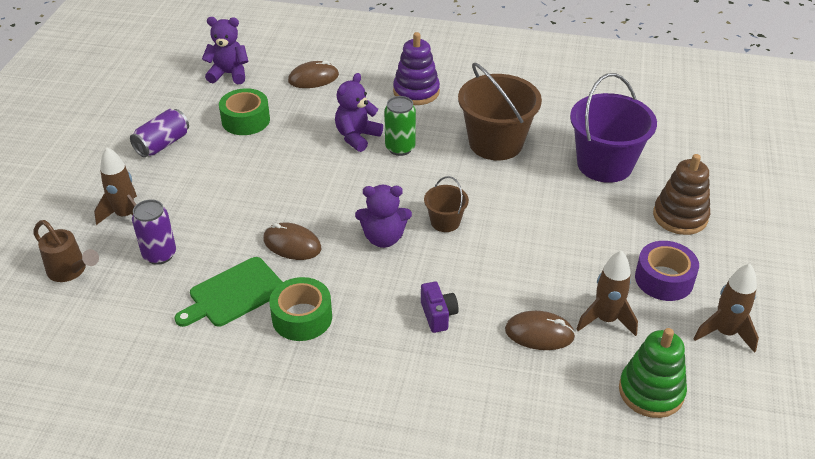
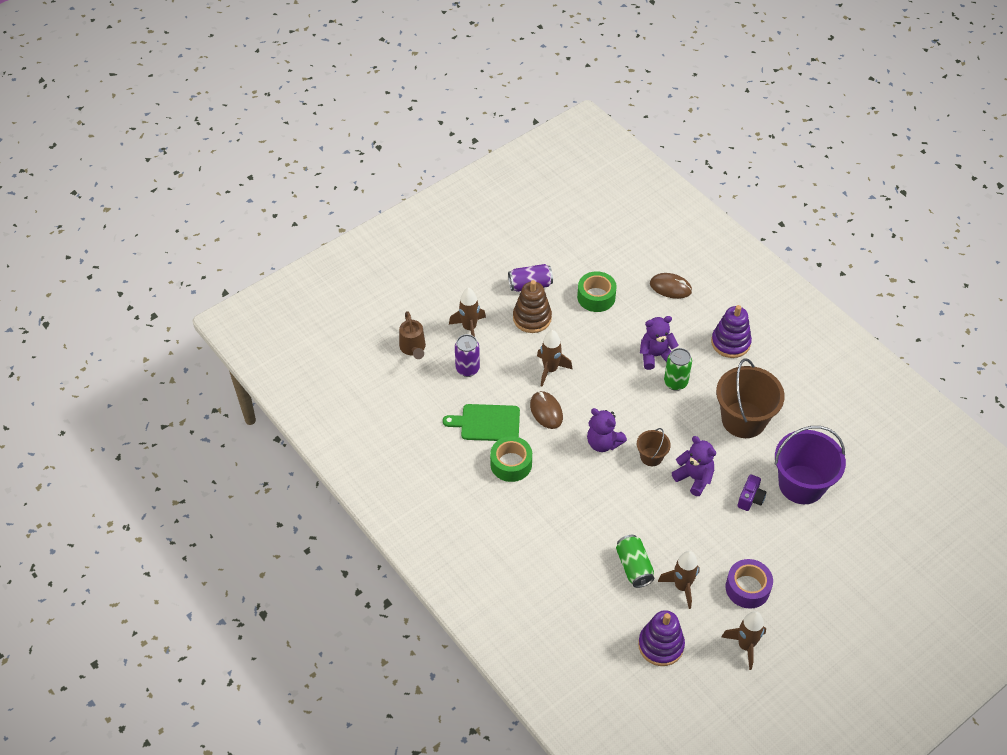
camera: 40 degrees right, 10 degrees up
purple teddy bear [202,17,249,84] -> purple teddy bear moved to [672,436,716,496]
purple camera [421,282,459,333] -> purple camera moved to [737,474,766,511]
brown mouse [505,311,576,350] -> green can [616,535,654,588]
green stacking toy [619,328,687,418] -> purple stacking toy [638,610,685,666]
brown stacking toy [653,154,710,235] -> brown stacking toy moved to [513,280,552,333]
none -> brown rocket [537,330,572,386]

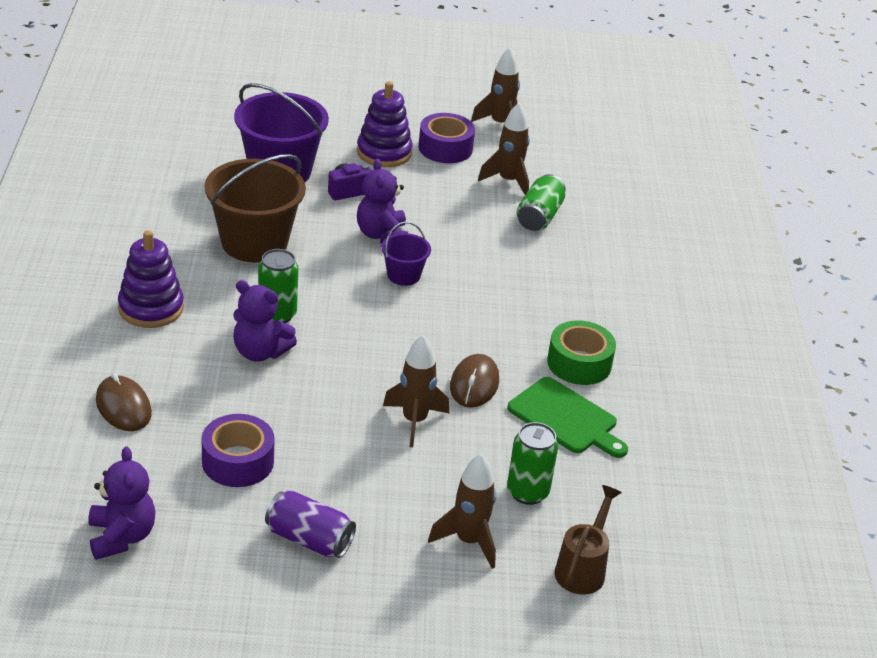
camera: 145 degrees left, 15 degrees down
purple can [455,334,480,377] -> green can [507,422,558,505]
brown stacking toy [513,280,552,333] -> none
green tape [577,271,617,312] -> purple tape [202,414,275,487]
purple teddy bear [587,408,627,452] -> purple teddy bear moved to [88,446,156,560]
brown bucket [637,428,671,466] -> purple bucket [381,221,431,286]
purple stacking toy [638,610,685,666] -> purple stacking toy moved to [357,81,412,167]

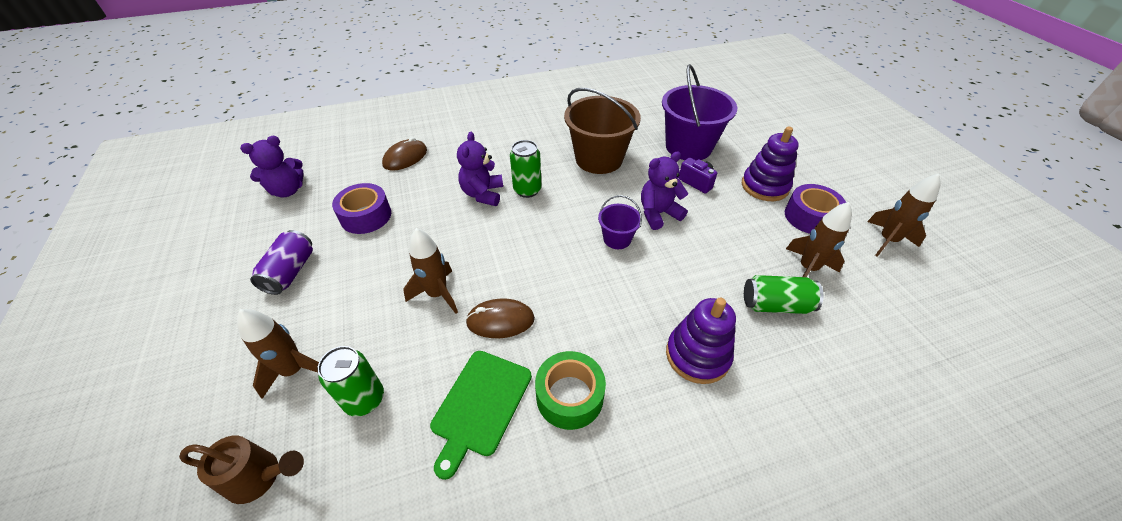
camera: 75 degrees right, 10 degrees up
purple stacking toy [118,230,184,328] -> purple stacking toy moved to [666,298,736,384]

